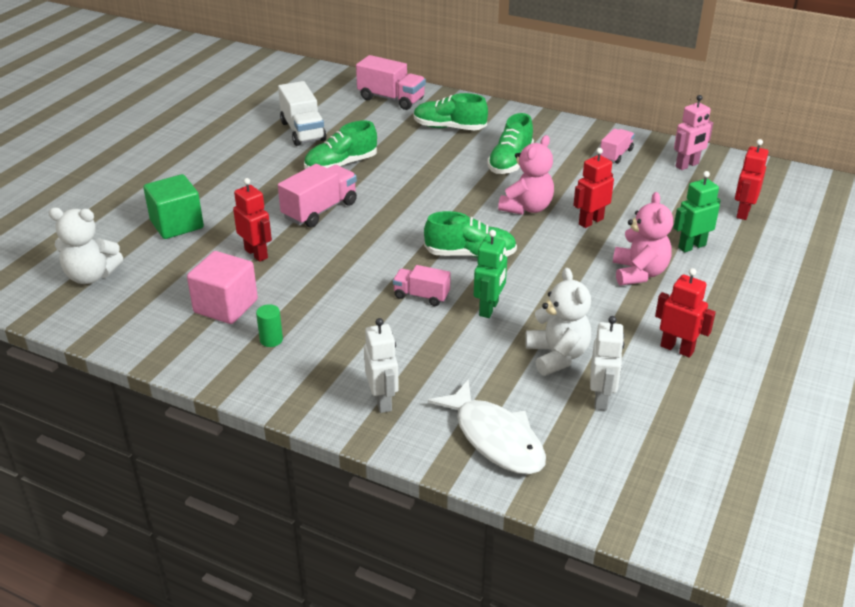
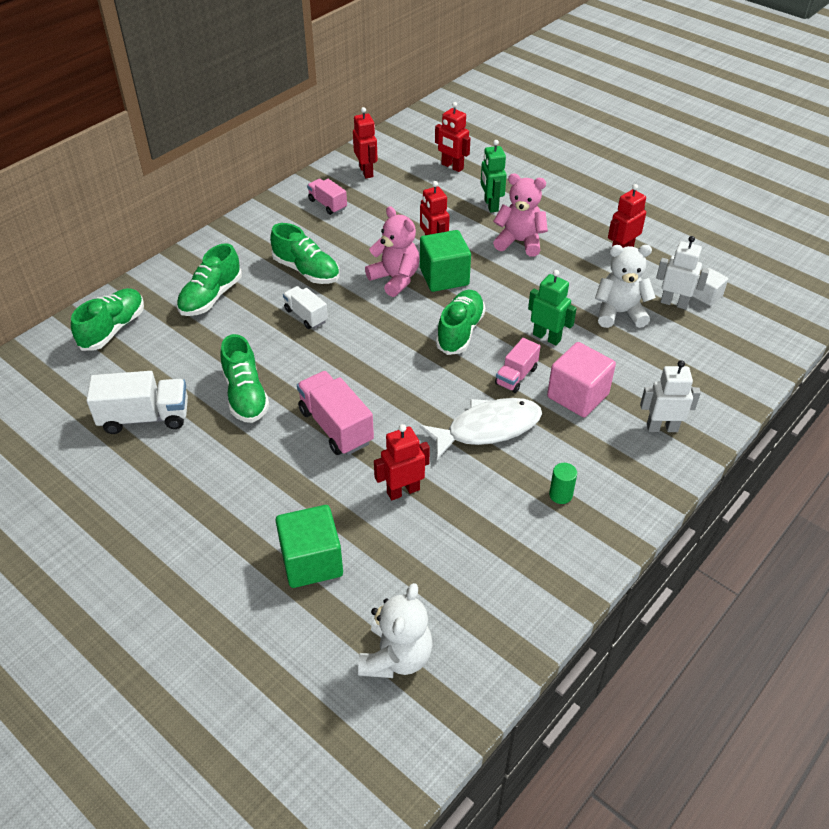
camera: 75 degrees left, 10 degrees up
pink cube [187,251,258,324] -> pink cube moved to [547,342,616,417]
pink truck [356,55,426,110] -> green shoe [71,288,144,351]
white fish [428,379,546,475] -> white fish moved to [420,398,542,460]
pink robot [674,95,713,170] -> red robot [353,107,378,178]
none -> white truck [283,286,328,329]
none -> green cube [420,230,471,292]
none -> white cube [692,268,728,306]

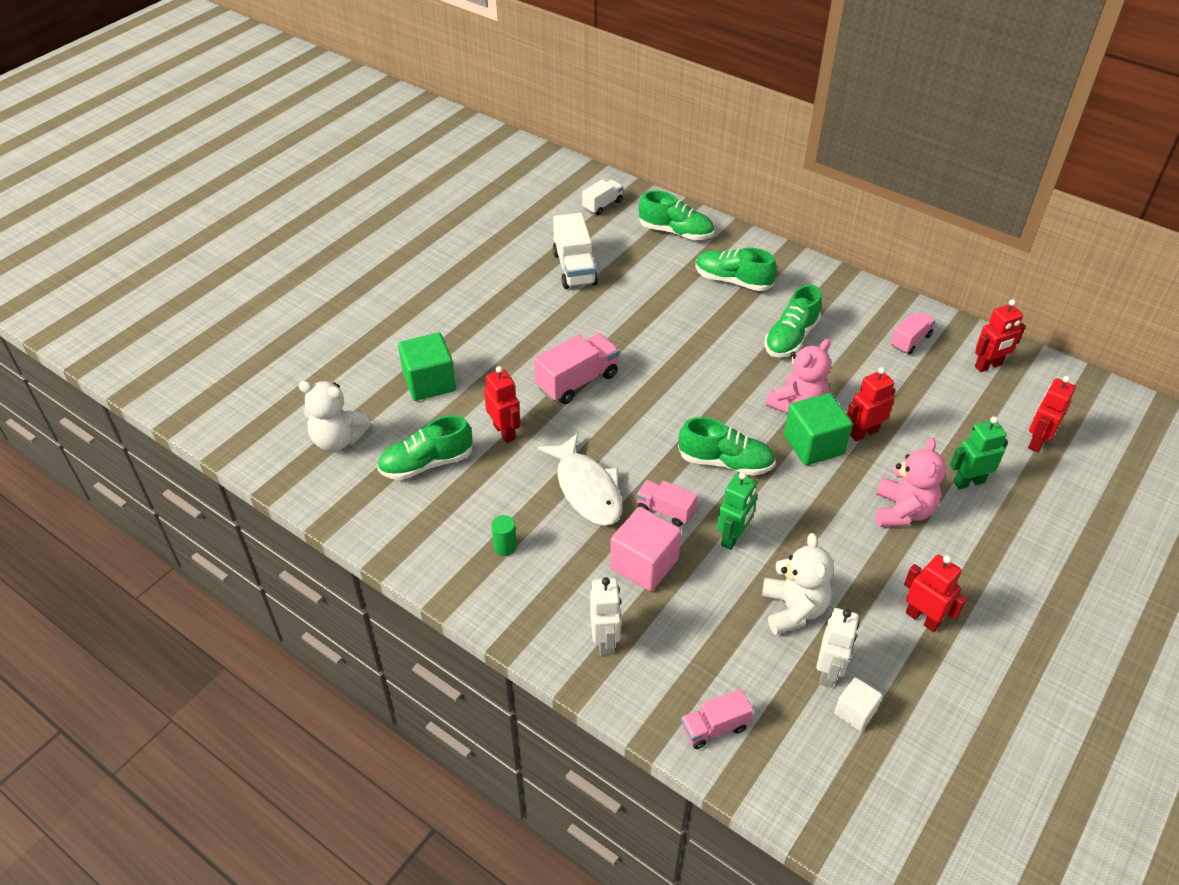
camera: 85 degrees right, 0 degrees up
green shoe [220,334,269,423] -> green shoe moved to [377,415,473,480]
white truck [283,286,328,329] -> white truck moved to [582,180,623,215]
none -> pink truck [681,689,753,749]

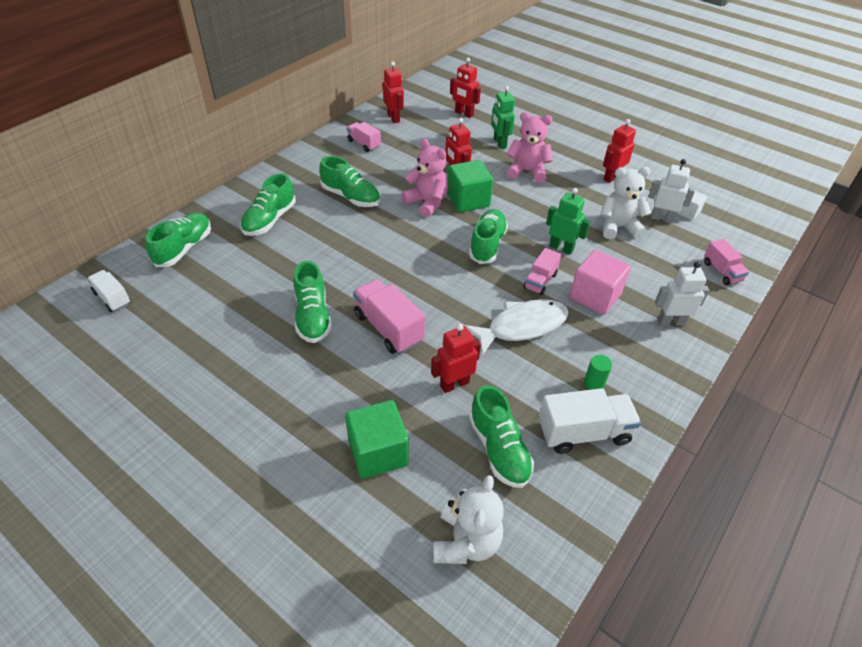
camera: 90 degrees left, 0 degrees up
white truck [553,213,598,289] -> white truck moved to [539,388,641,454]
none -> green shoe [293,261,332,343]

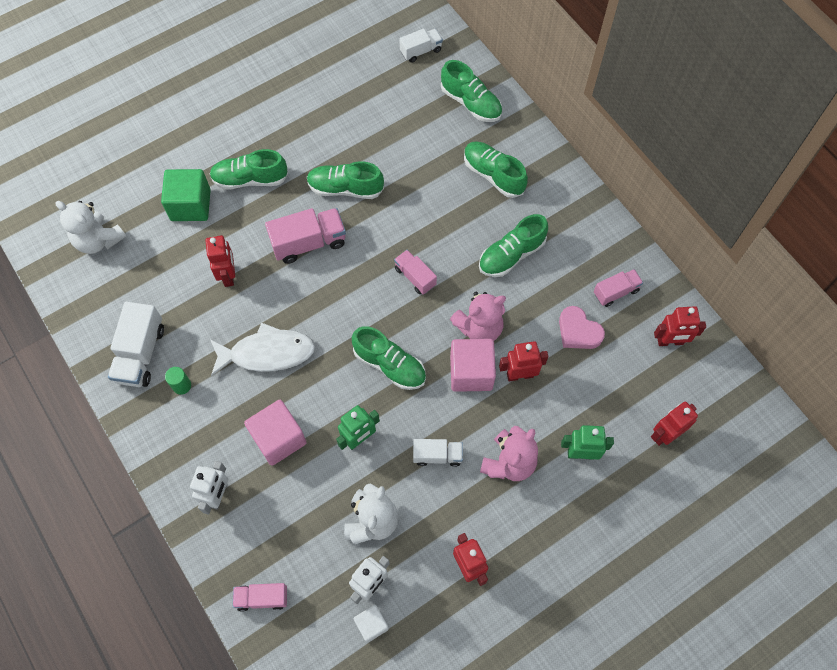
camera: 110 degrees right, 20 degrees up
green cube [447,160,493,212] -> pink cube [450,339,496,392]
white fish [463,299,569,355] -> white fish turned 90 degrees counterclockwise [210,322,315,376]
green shoe [469,385,534,488] -> green shoe moved to [209,149,288,190]
pink truck [523,248,561,295] -> pink truck moved to [394,250,437,295]
none -> white truck [413,439,463,467]
none -> pink heart [559,306,605,349]

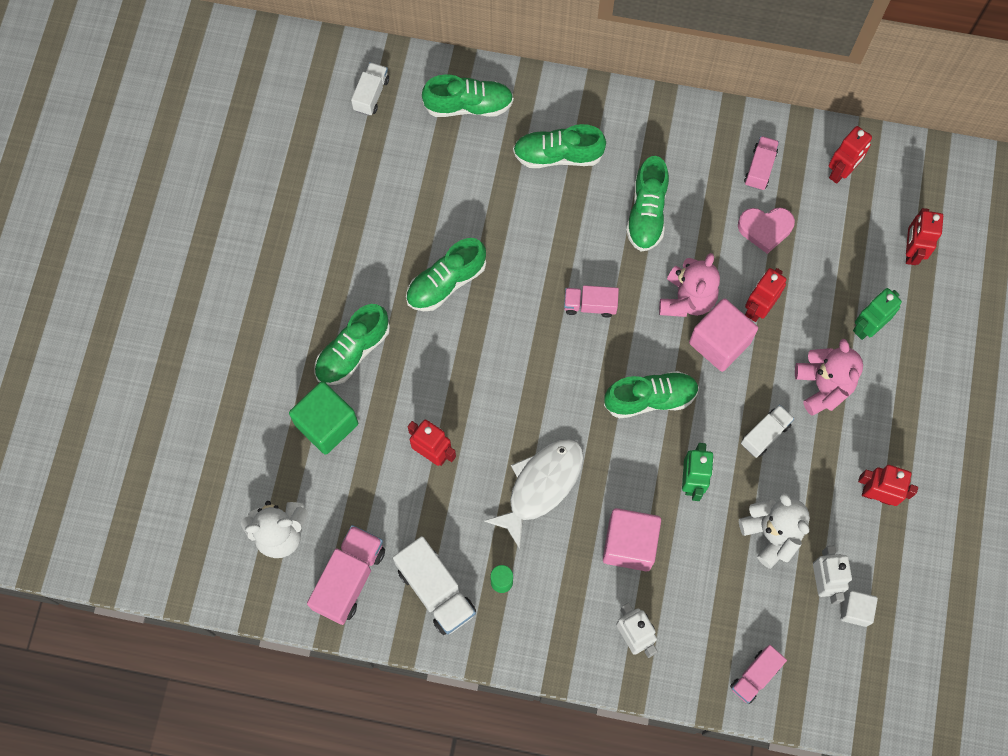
camera: 45 degrees left, 5 degrees up
pink truck [265,208,346,264] -> pink truck moved to [307,525,385,625]

